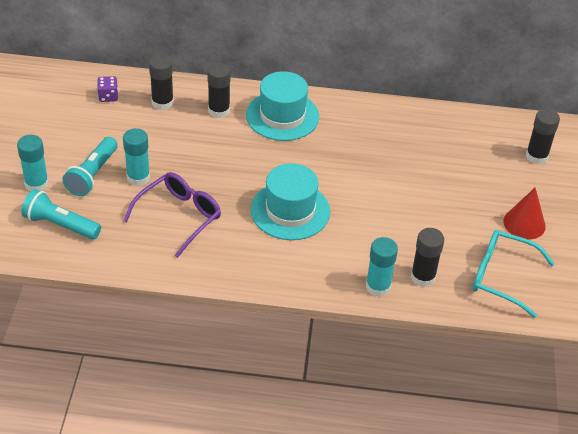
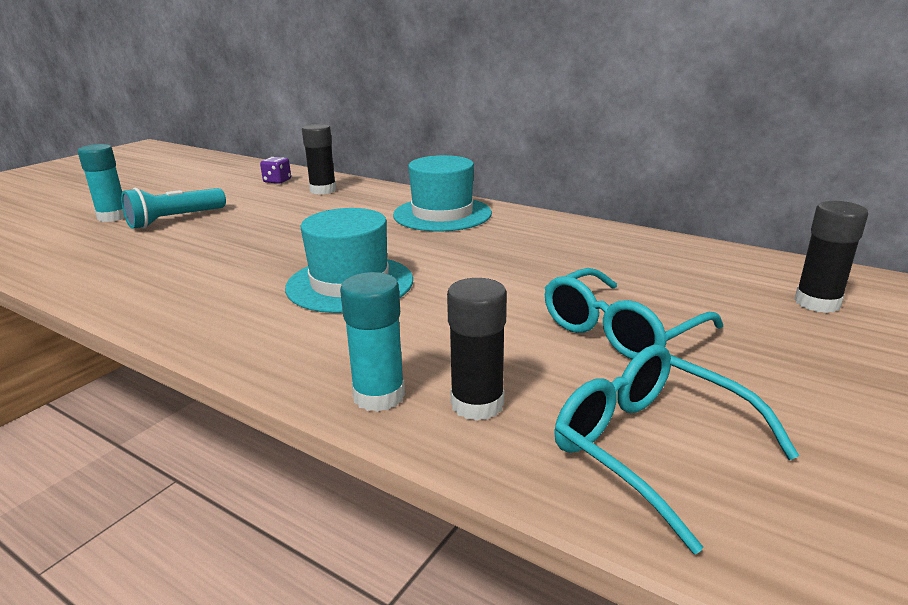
camera: 30 degrees right, 20 degrees down
turquoise flashlight [21,189,101,240] -> none
turquoise glue stick [123,128,150,186] -> none
purple glasses [124,172,221,258] -> none
black glue stick [207,63,231,118] -> none
red cone [503,188,546,240] -> none
none -> turquoise glasses [545,268,723,359]

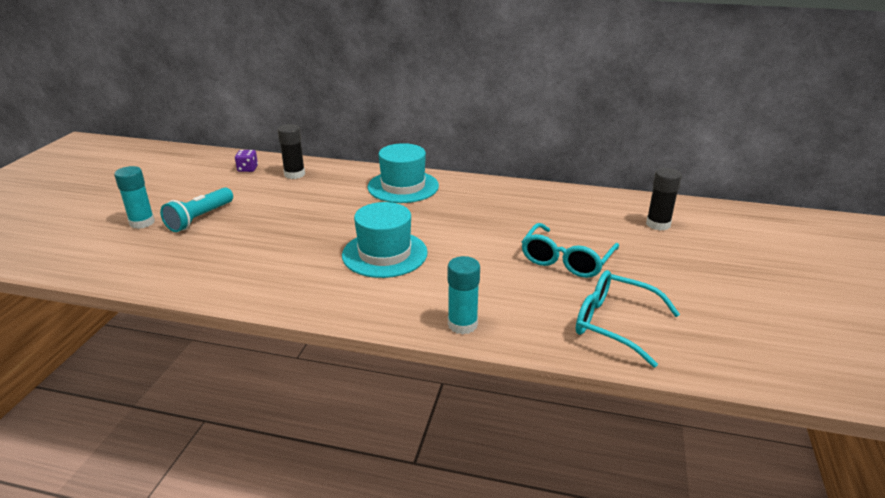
camera: 20 degrees left, 5 degrees up
black glue stick [447,278,507,421] -> none

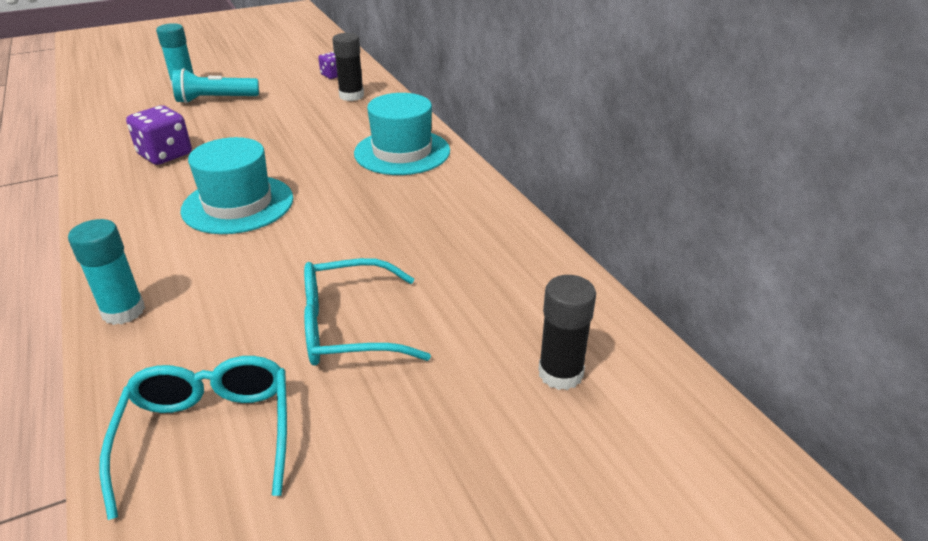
camera: 50 degrees right, 5 degrees up
none -> purple dice [126,105,192,165]

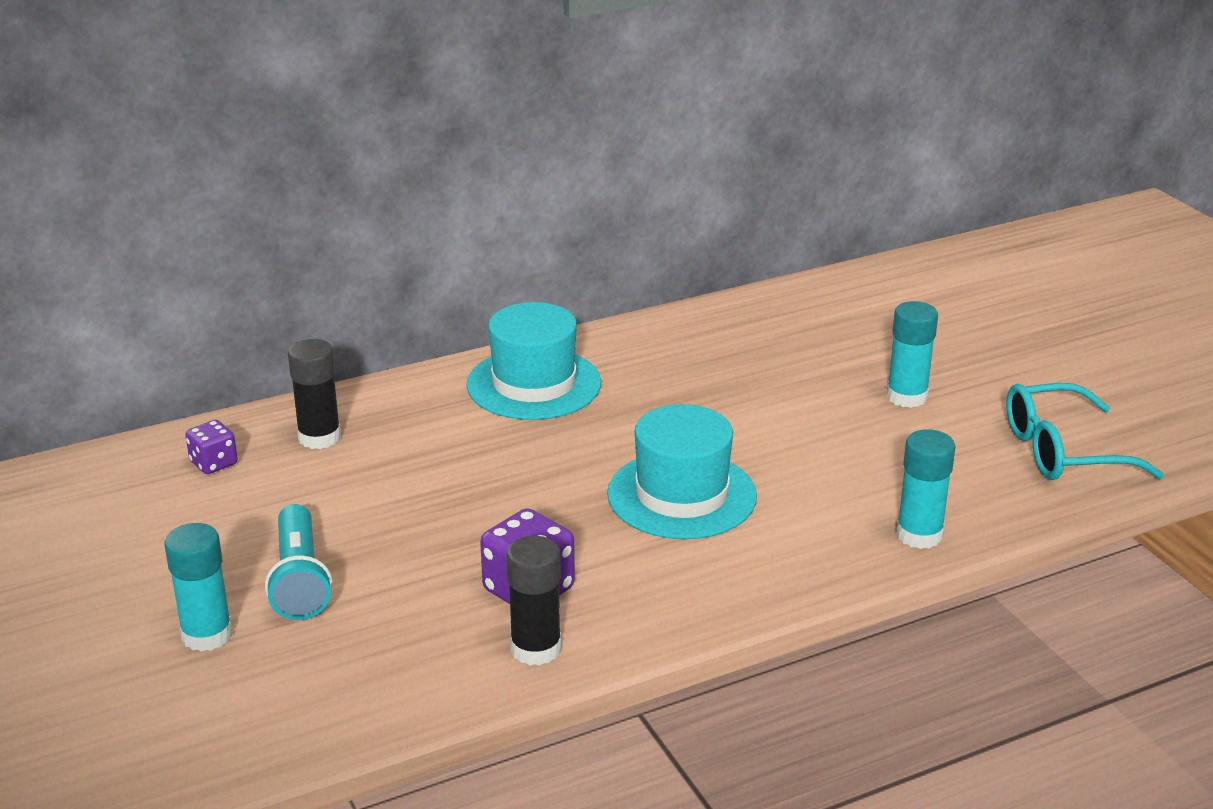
camera: 90 degrees left, 5 degrees down
turquoise glasses [304,258,431,366] -> turquoise glue stick [887,301,938,408]
black glue stick [538,275,596,390] -> black glue stick moved to [506,536,561,666]

